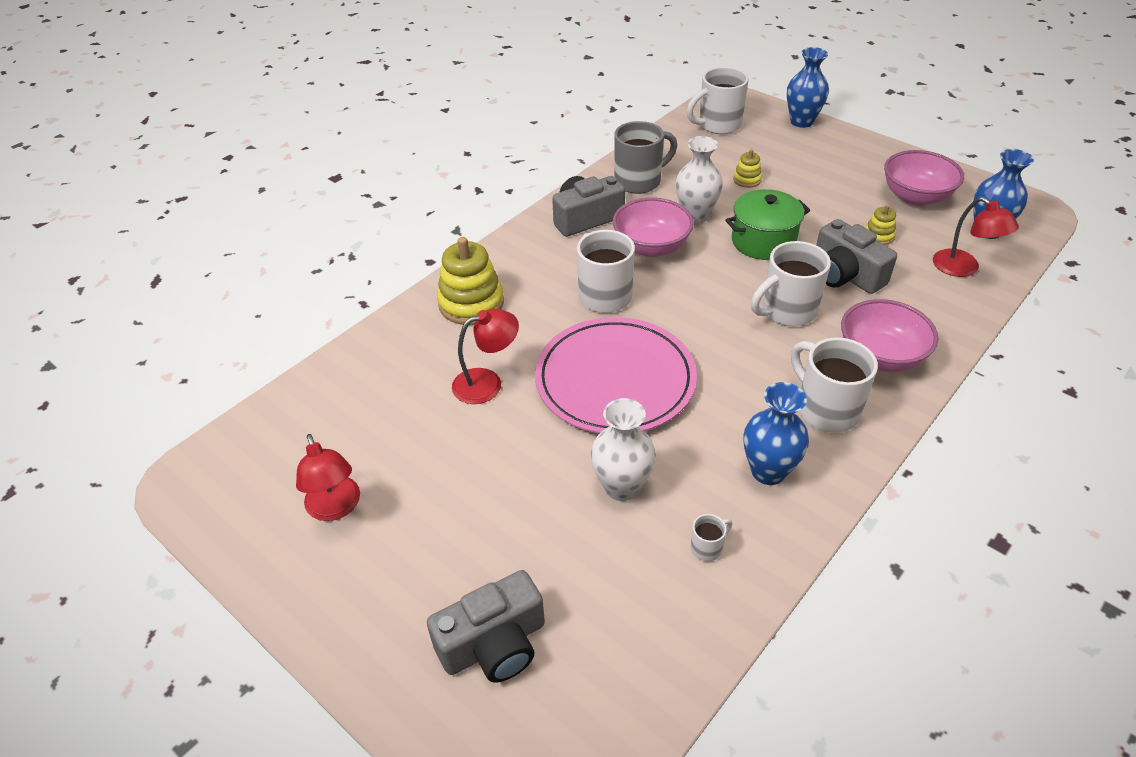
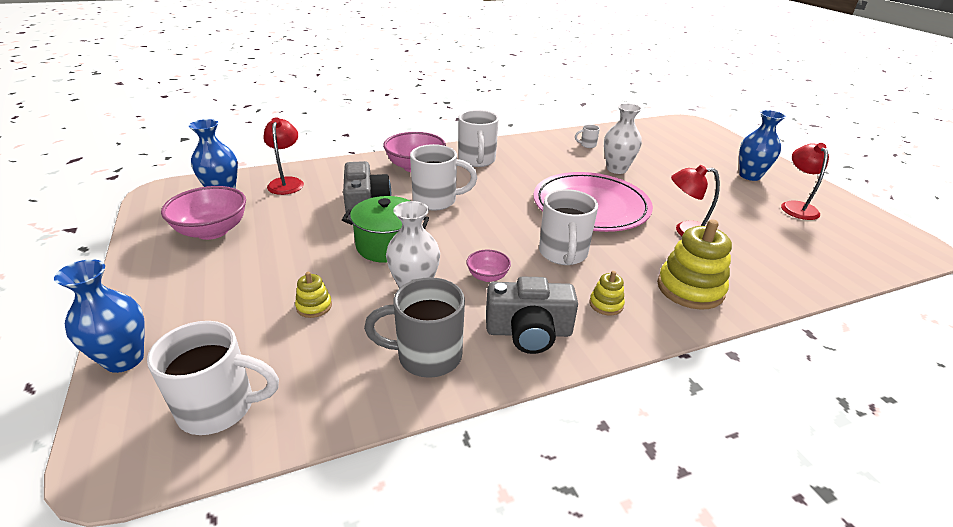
camera: 155 degrees left, 10 degrees down
grey camera [427,570,545,683] -> none
pink bowl [613,198,694,257] -> pink bowl [466,250,511,282], size x0.53
blue vase [744,382,809,485] -> blue vase moved to [739,110,786,181]
yellow stacking toy [865,204,896,245] -> yellow stacking toy moved to [589,271,625,315]

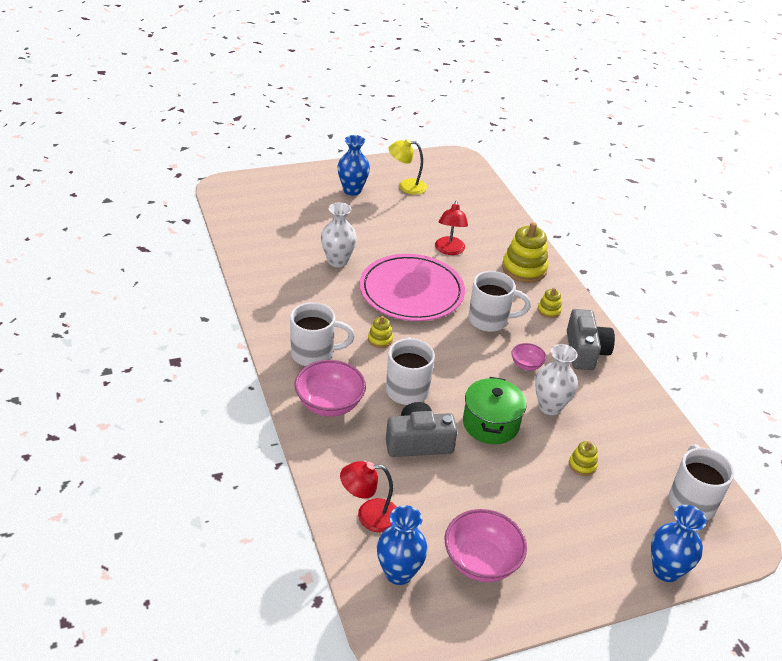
camera: 90 degrees left, 5 degrees up
grey mug [364,277,465,378] -> none
white mug [575,124,600,148] -> none
red lamp [781,143,829,220] -> yellow lamp [389,139,427,195]
none -> yellow stacking toy [368,316,393,348]

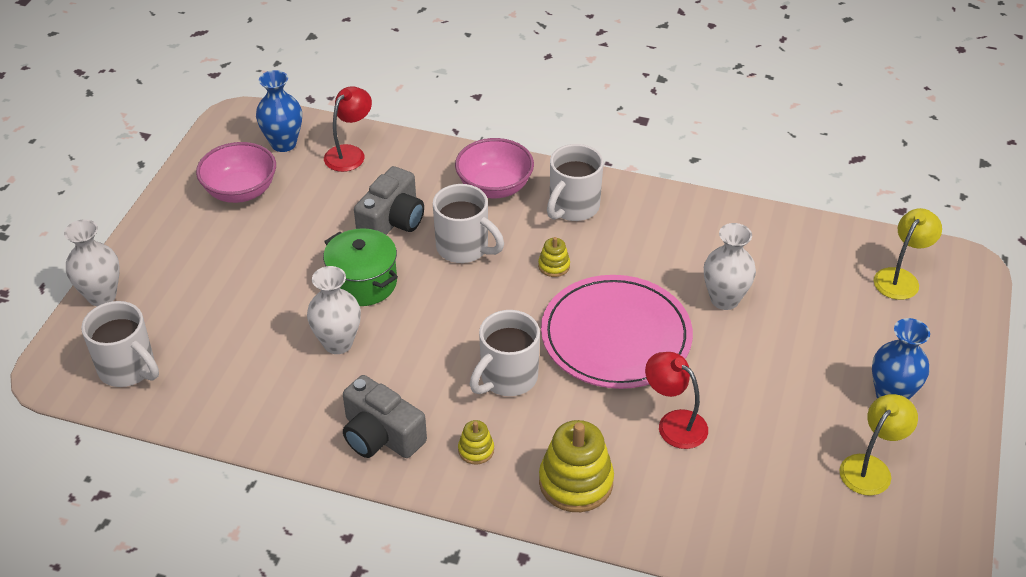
camera: 130 degrees right, 5 degrees up
pink bowl [511,343,546,371] -> none
yellow stacking toy [569,441,598,476] -> none
blue vase [651,505,706,582] -> white vase [64,219,120,306]
none -> yellow lamp [874,208,942,300]

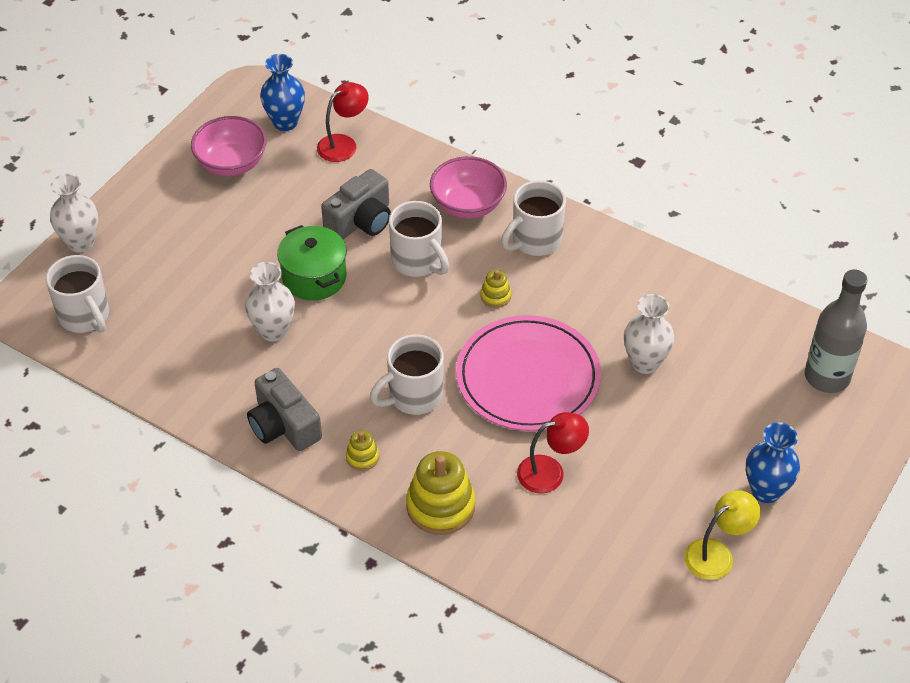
camera: 15 degrees right, 5 degrees up
red lamp [645,352,708,449] -> red lamp turned 105 degrees clockwise [517,412,589,494]
yellow lamp [874,208,942,300] -> grey bottle [805,269,867,393]

